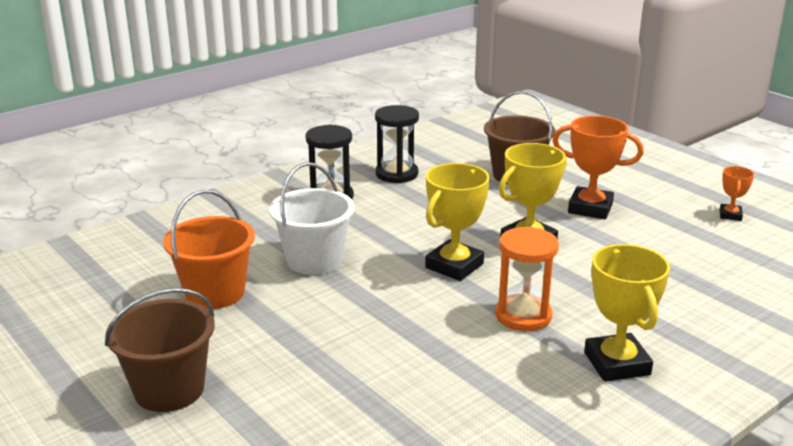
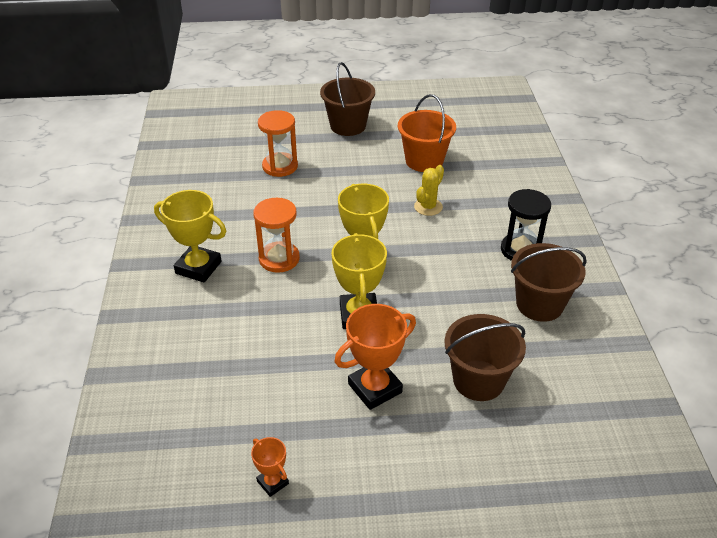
camera: 125 degrees right, 15 degrees up
white bucket [269,162,355,275] -> yellow cactus [414,165,444,216]
black hourglass [375,105,419,183] -> brown bucket [511,243,587,322]
none -> orange hourglass [258,110,298,177]

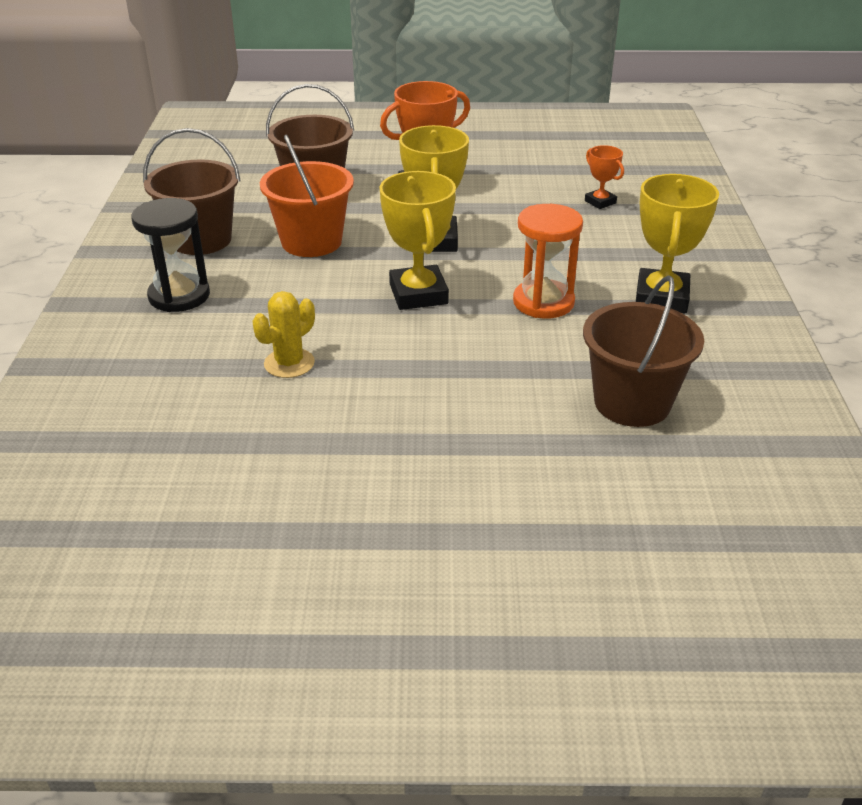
camera: 175 degrees left, 5 degrees down
yellow trophy [154,190,226,282] -> yellow trophy turned 75 degrees clockwise [636,174,719,313]
orange trophy [251,437,289,497] -> orange trophy moved to [585,145,624,209]
orange hourglass [258,110,298,177] -> none
brown bucket [320,62,375,136] -> brown bucket moved to [583,275,704,427]
orange bucket [398,94,456,172] -> orange bucket moved to [260,135,354,257]

